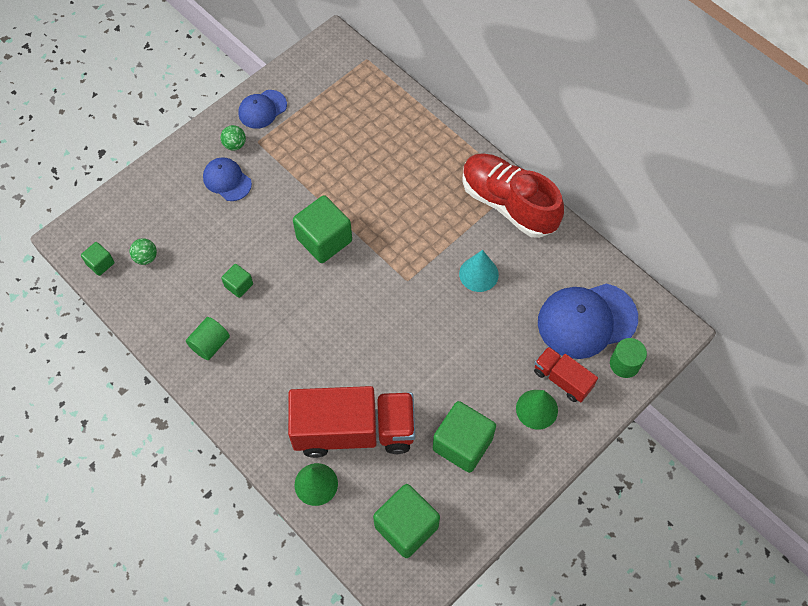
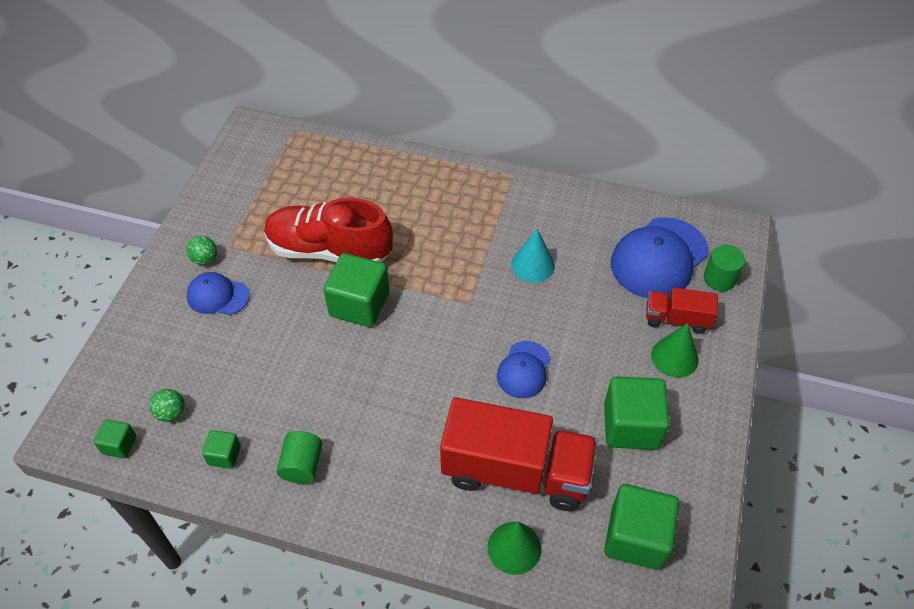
camera: 30 degrees left, 10 degrees down
green cube [221,264,253,298] -> green cube moved to [202,430,241,469]
blue cap [238,90,287,129] -> blue cap moved to [497,341,551,398]
red truck [288,386,415,458] -> red truck turned 45 degrees clockwise [440,397,598,511]
red shoe [462,153,564,238] -> red shoe moved to [264,198,393,262]

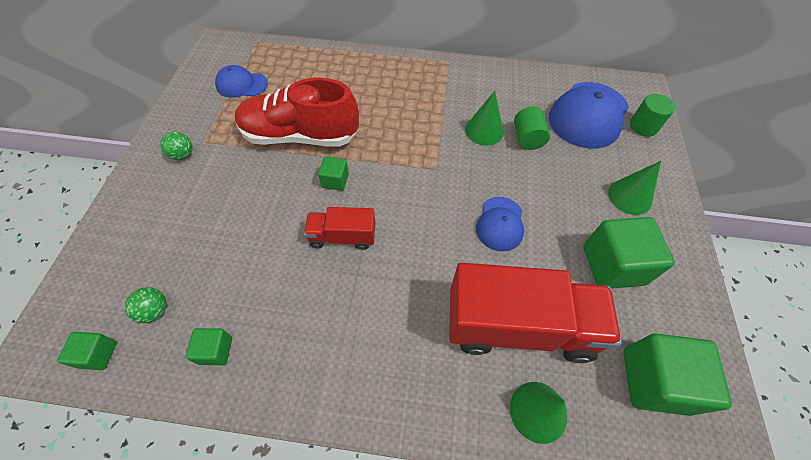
camera: 10 degrees left, 5 degrees up
blue cap [187,272,250,315] -> blue cap moved to [215,65,268,98]
green cylinder [277,431,323,484] -> green cylinder moved to [514,106,550,150]
green cube [323,253,389,327] -> green cube [318,157,349,191], size x0.50
turquoise cone [511,229,555,283] -> green cone [465,91,504,145]
red truck [646,288,718,334] -> red truck moved to [304,207,375,250]

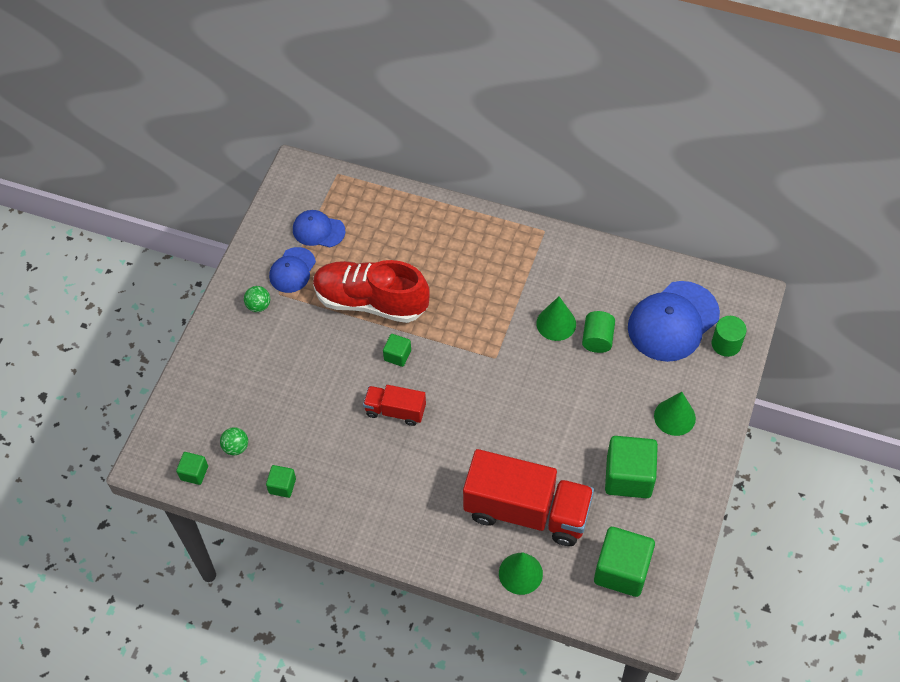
camera: 15 degrees right, 0 degrees up
blue cap [476,197,524,251] -> blue cap moved to [269,247,316,293]

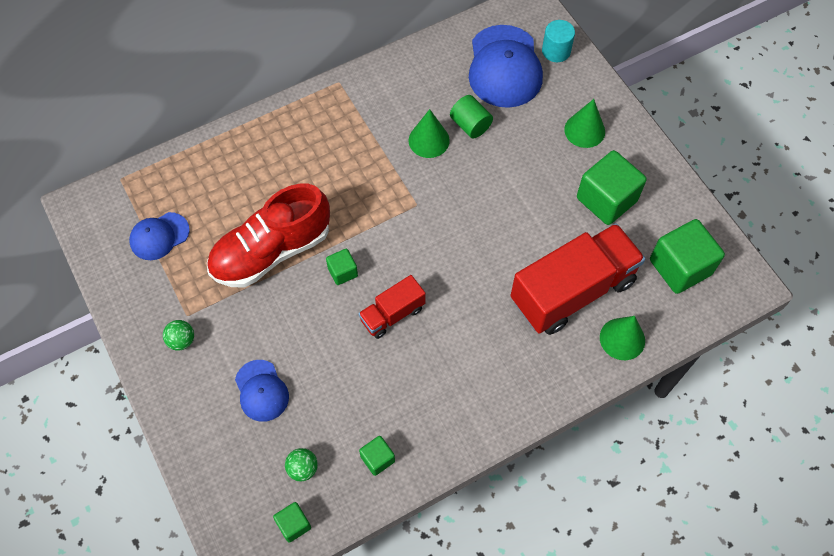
camera: 50 degrees left, 5 degrees up
blue cap [269,247,316,293] -> blue cap moved to [235,360,289,422]
green cylinder [712,316,746,357] -> turquoise cylinder [542,20,575,62]

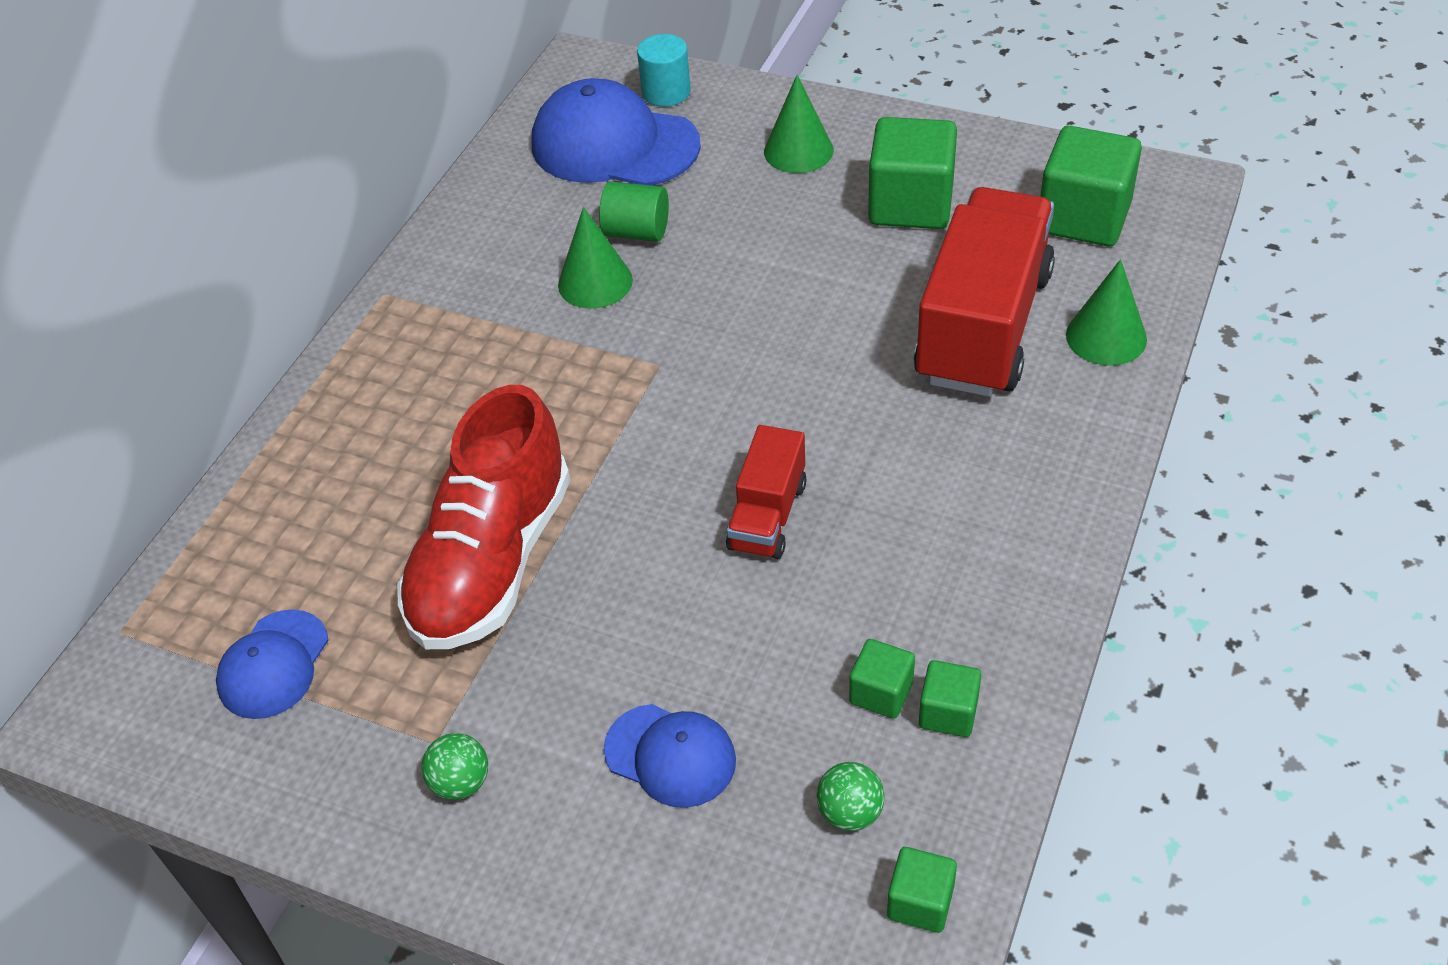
camera: 35 degrees left, 15 degrees down
green cube [326,249,358,285] -> green cube moved to [849,639,915,719]
blue cap [469,25,543,108] -> blue cap turned 150 degrees clockwise [532,78,701,185]

